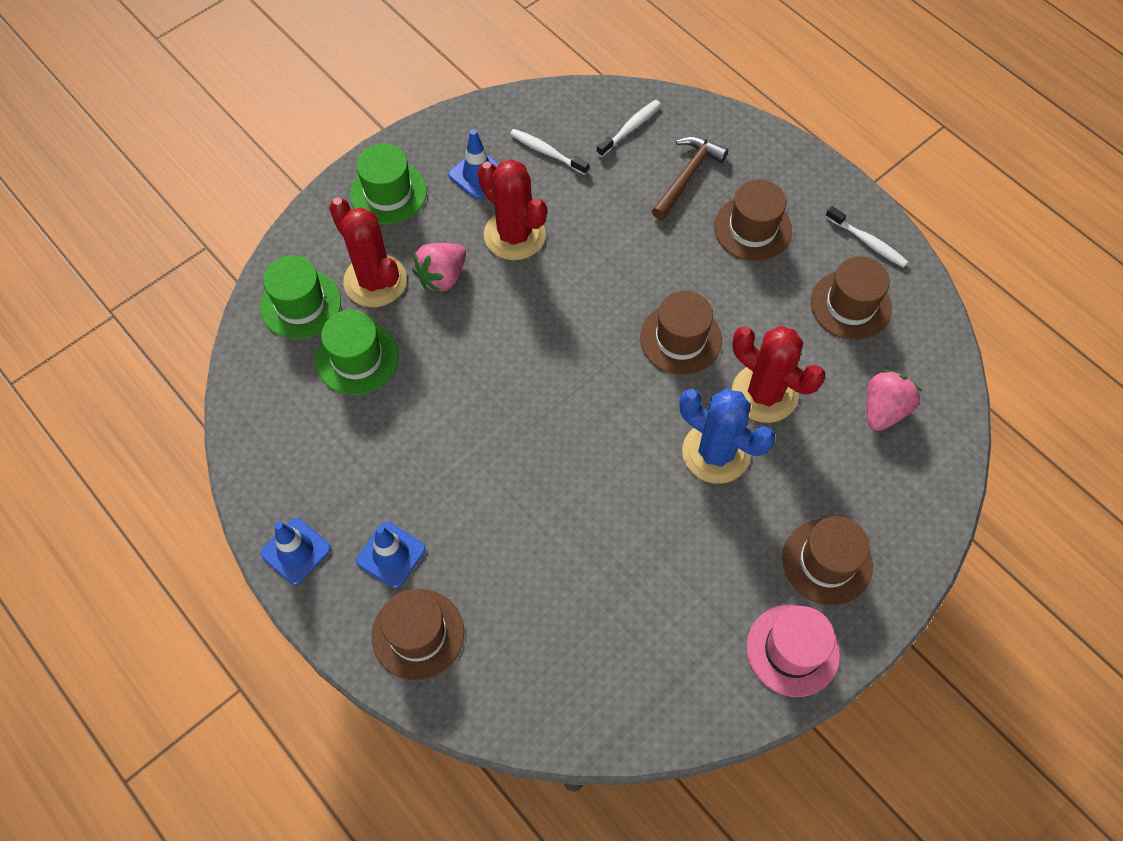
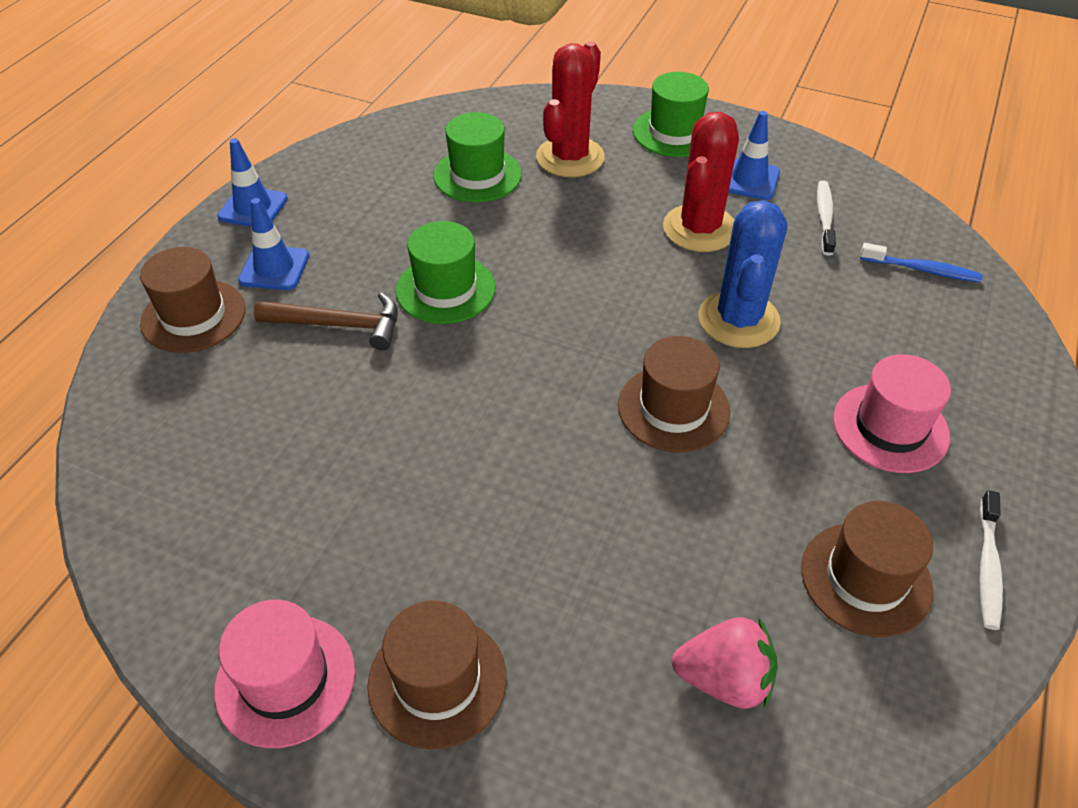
camera: 65 degrees right, 15 degrees down
green hat [260,255,341,339] -> green hat moved to [396,221,496,324]
pink strawberry [412,243,466,293] -> none
white toothbrush [596,100,661,157] -> blue toothbrush [860,243,983,283]
brown hammer [652,136,728,220] -> brown hammer moved to [254,292,398,350]
blue cactus [680,388,775,484] -> blue cactus moved to [699,200,787,348]
brown hat [714,179,792,261] -> pink hat [833,354,951,473]
red cactus [732,326,825,423] -> none

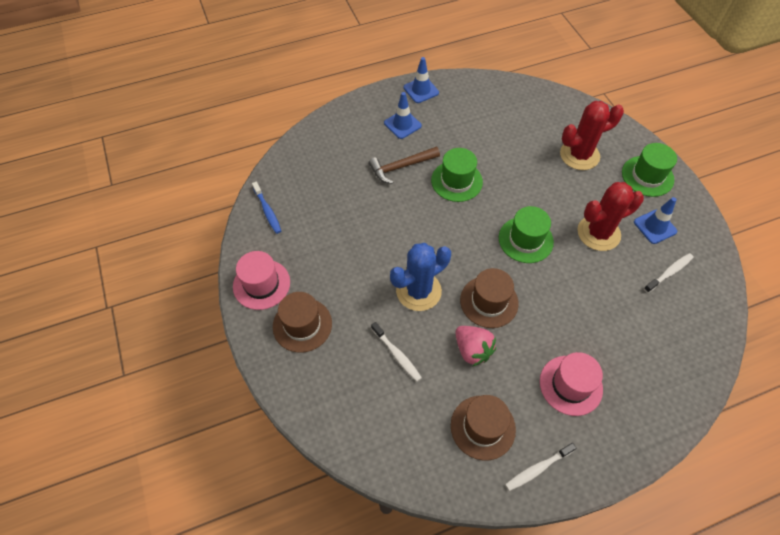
camera: 45 degrees right, 10 degrees up
brown hat [140,247,245,353] -> none
brown hammer [254,292,398,350] -> brown hammer turned 105 degrees clockwise [369,147,440,184]
green hat [433,112,522,202] -> green hat moved to [499,206,554,263]
pink strawberry [672,617,778,708] -> pink strawberry moved to [455,326,496,367]
blue cactus [699,200,787,348] -> blue cactus moved to [390,243,451,311]
blue toothbrush [860,243,983,283] -> blue toothbrush moved to [252,182,281,234]
none -> white toothbrush [371,322,422,382]

